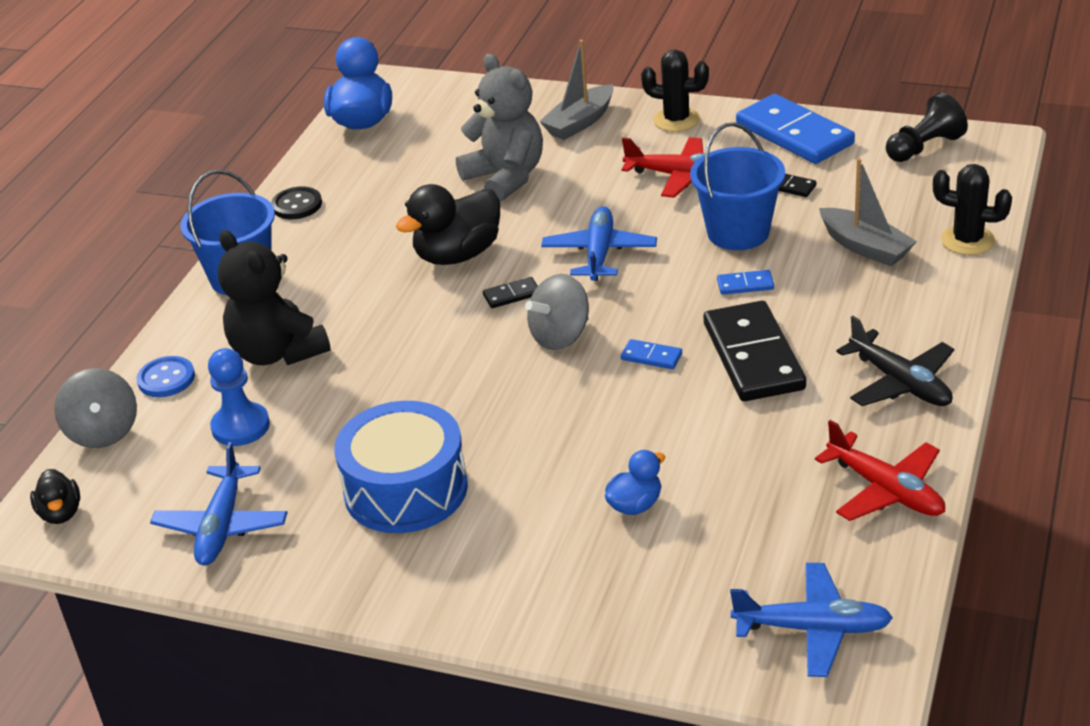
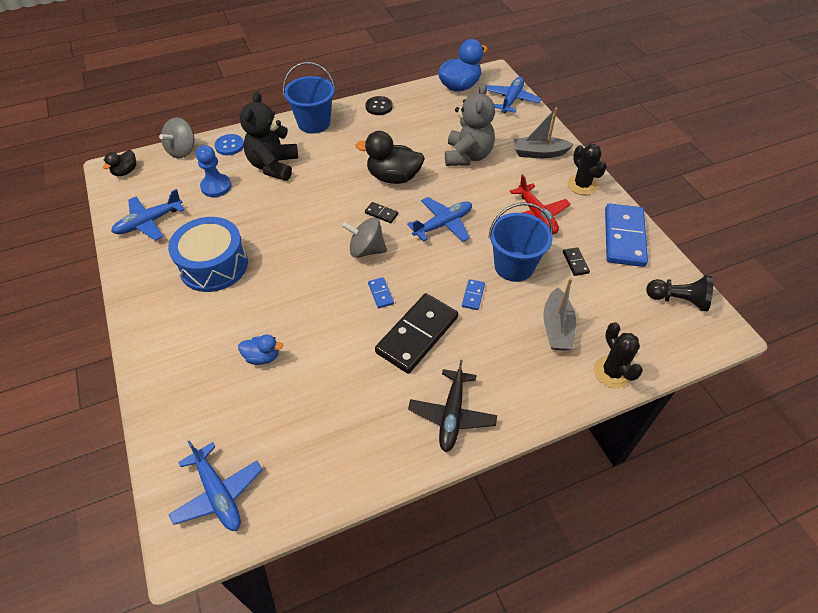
camera: 45 degrees right, 15 degrees up
blue domino [717,270,774,295] -> blue domino turned 60 degrees clockwise [462,279,485,310]
red plane [815,420,945,521] -> none
none -> blue plane [487,77,542,113]

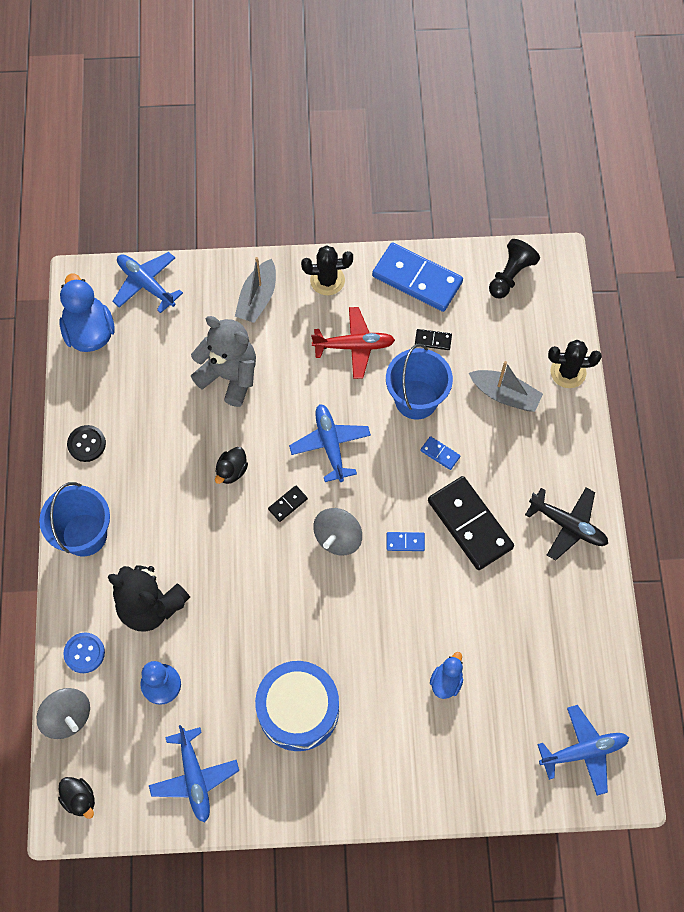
camera: 70 degrees left, 15 degrees up
black duck [355,131,425,184] -> black duck [215,447,248,484], size x0.54

